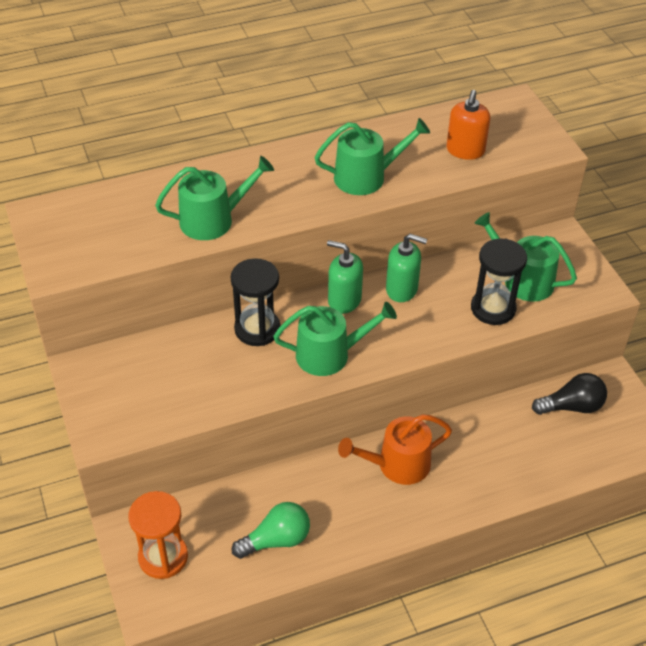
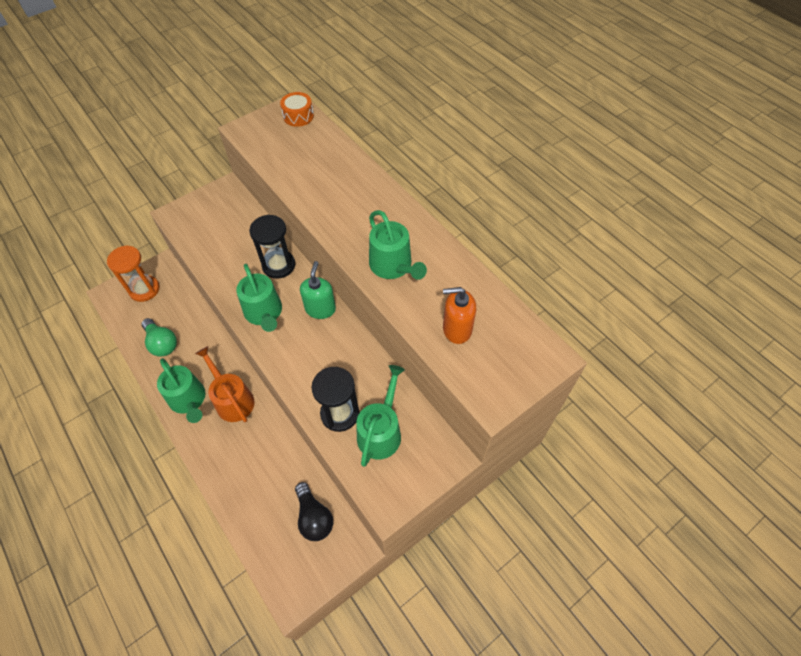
camera: 75 degrees right, 10 degrees up
green watering can [155,156,274,240] -> green watering can moved to [157,358,206,423]
green soap dispenser [386,234,427,302] -> none
none -> orange drum [280,92,314,127]

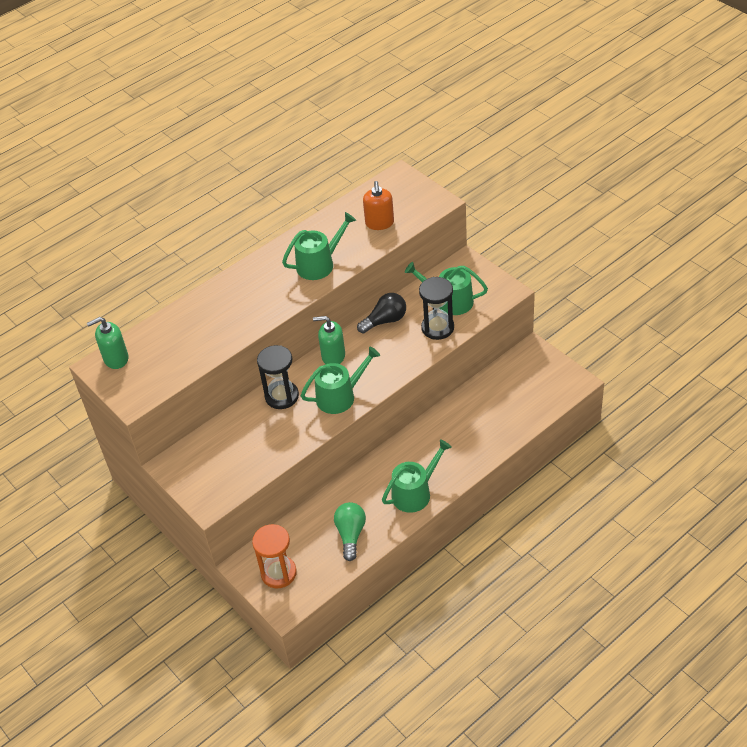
camera: 90 degrees left, 10 degrees down
green light bulb [142,318,177,356] -> green light bulb turned 45 degrees counterclockwise [334,502,366,561]
orange watering can [195,346,255,422] -> none
orange drum [280,92,314,127] -> green soap dispenser [87,317,128,369]
black light bulb [295,482,333,541] -> black light bulb moved to [357,293,406,334]

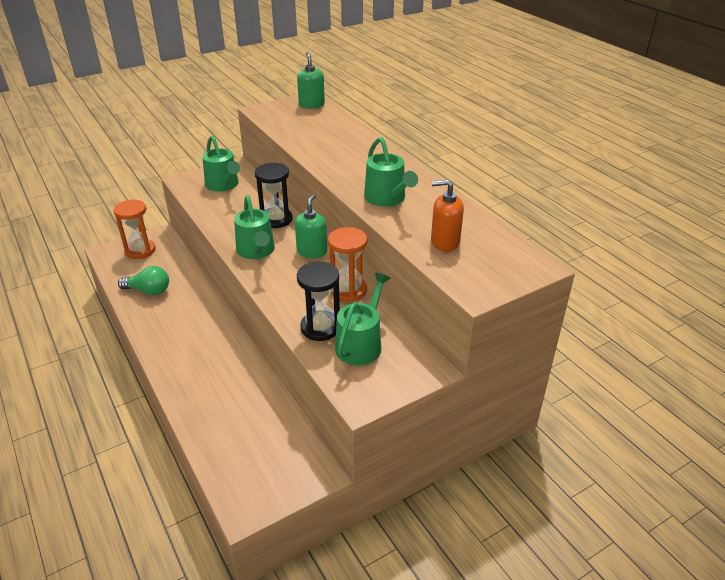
camera: 95 degrees right, 10 degrees down
black light bulb [357,293,406,334] -> orange hourglass [328,227,367,302]
green watering can [382,439,452,513] -> green watering can moved to [202,135,240,192]

